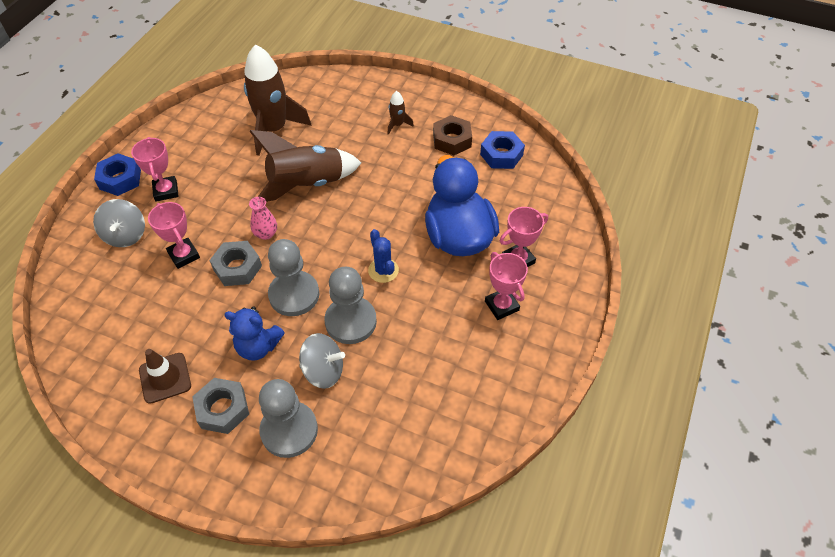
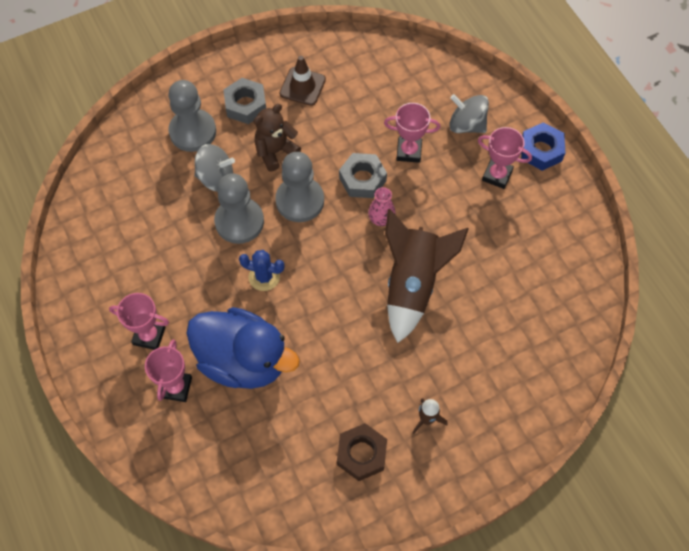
camera: 130 degrees right, 10 degrees up
blue teddy bear [224,306,285,361] -> brown teddy bear [254,104,301,171]
brown rocket [244,44,312,156] -> none
grey spinning top [299,333,345,389] -> grey spinning top turned 135 degrees counterclockwise [194,144,235,191]
blue nut [480,131,525,169] -> none

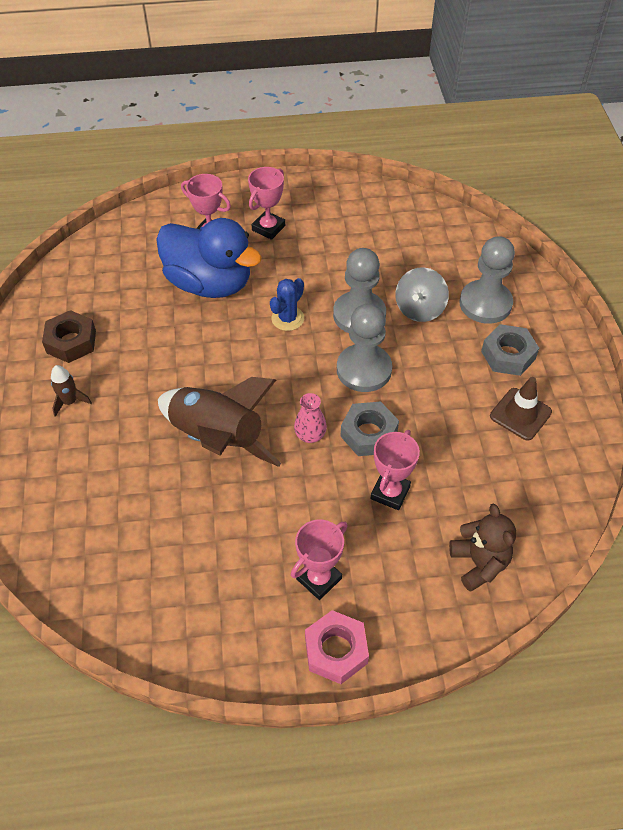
camera: 110 degrees right, 10 degrees down
blue duck [187,307,300,389] -> blue duck turned 105 degrees counterclockwise [156,218,262,298]
brown teddy bear [254,104,301,171] -> brown teddy bear moved to [449,504,516,592]
grey spinning top [449,94,489,133] -> none
blue nut [521,122,565,171] -> pink nut [305,610,369,684]

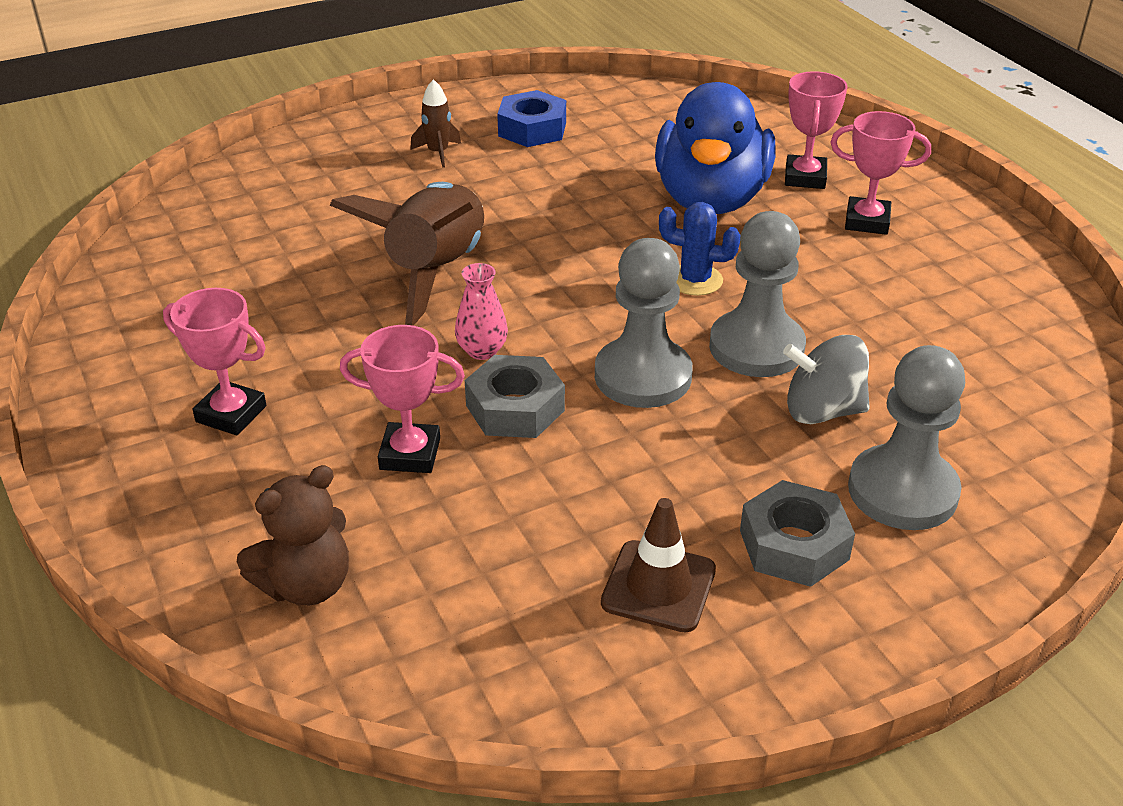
camera: 70 degrees right, 15 degrees down
brown nut [42,310,96,363] -> blue nut [497,90,566,147]
pink nut [305,610,369,684] -> none

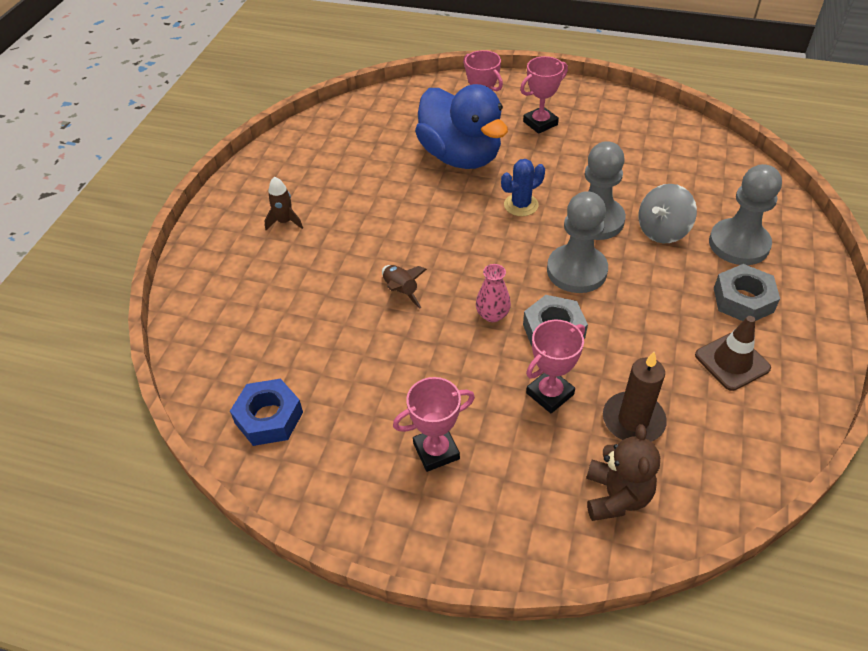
camera: 45 degrees left, 10 degrees up
brown rocket [329,182,484,326] -> brown rocket [382,265,427,308], size x0.43
blue nut [497,90,566,147] -> blue nut moved to [230,379,303,446]
none -> brown candle [603,351,667,442]

